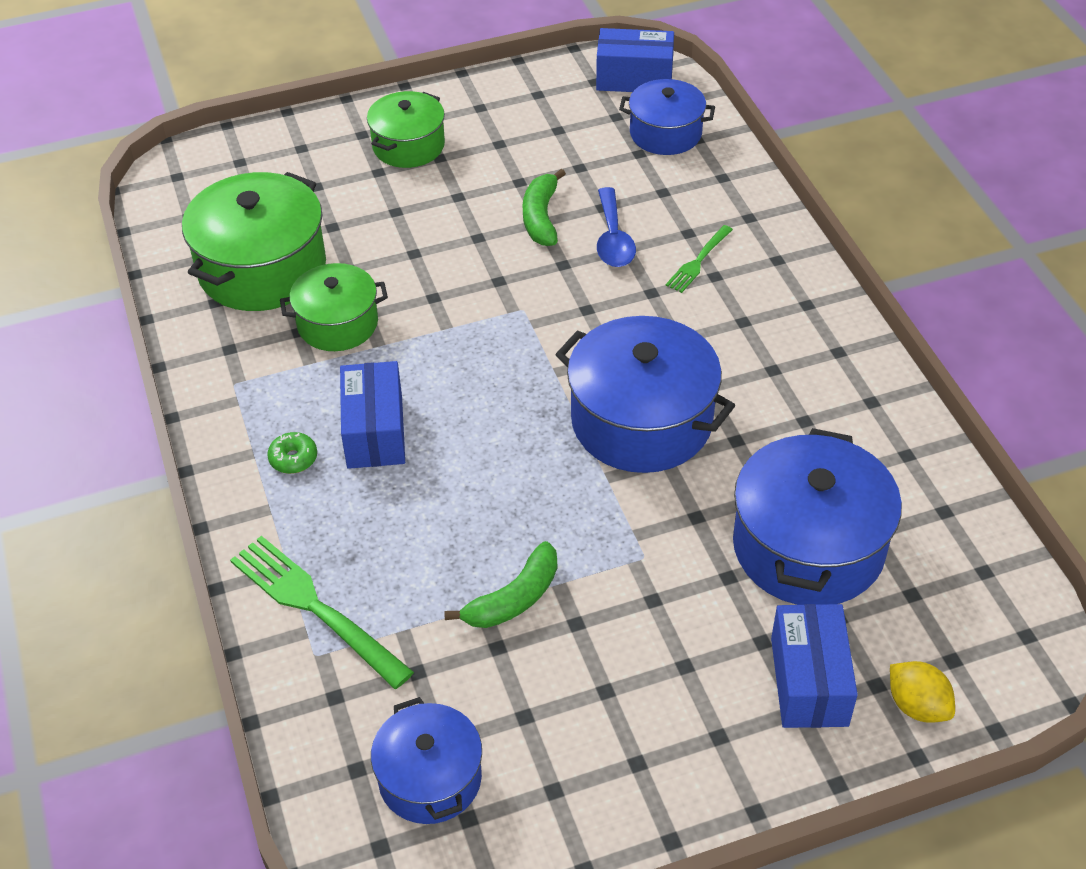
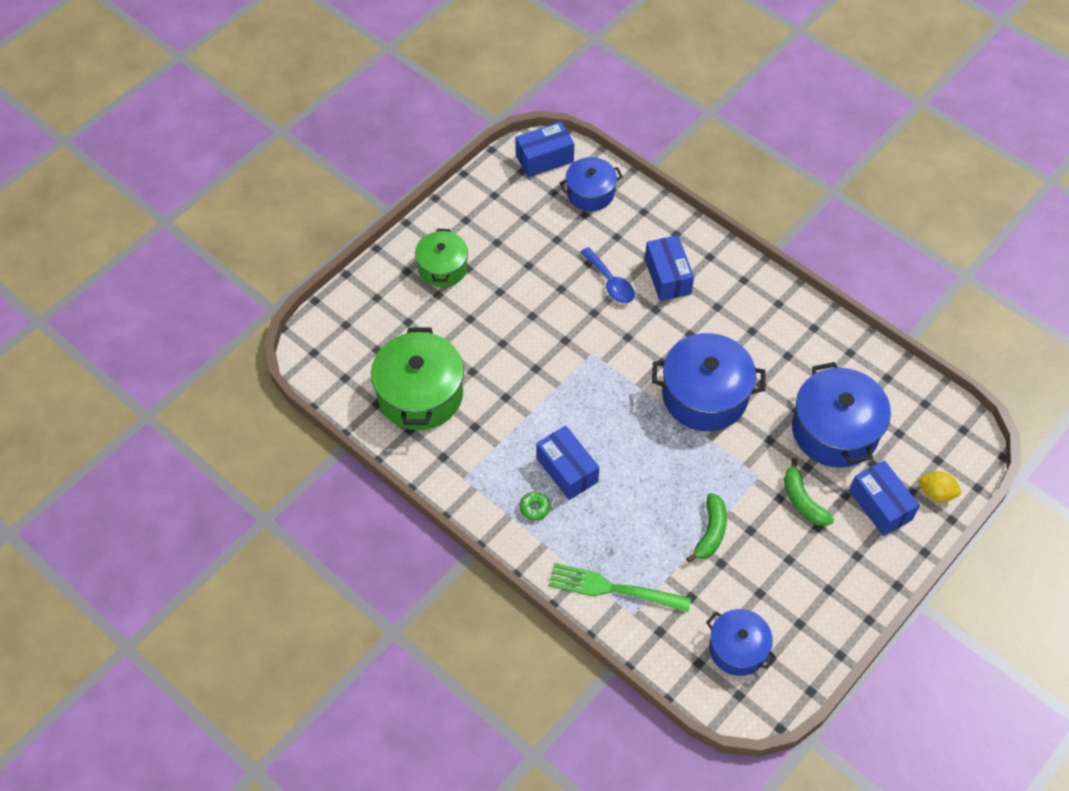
camera: 30 degrees left, 10 degrees up
green pot [280,263,388,351] -> none
green banana [523,169,566,246] -> green banana moved to [784,458,834,526]
green fork [666,225,733,293] -> blue box [645,235,694,301]

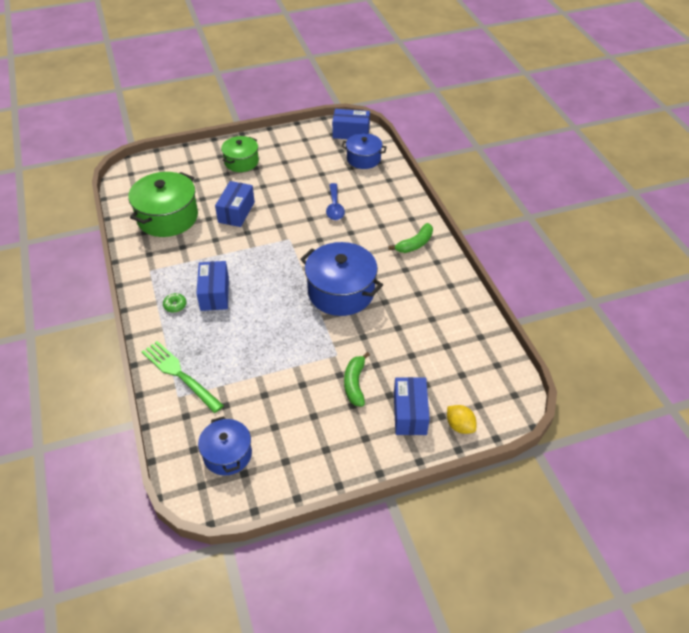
camera: 30 degrees right, 10 degrees down
blue box [645,235,694,301] -> blue box moved to [215,181,255,227]
green banana [686,493,727,563] -> green banana moved to [388,223,433,253]
blue pot [792,362,891,468] -> none

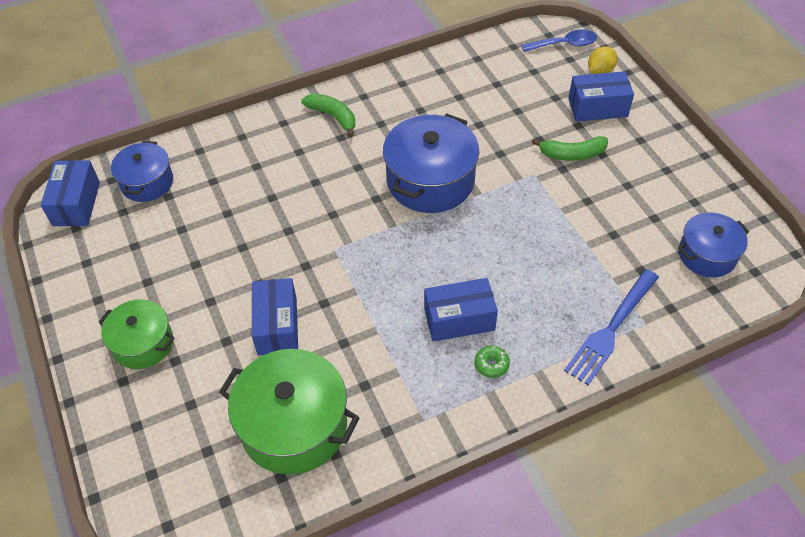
camera: 95 degrees left, 5 degrees up
green fork [142,341,224,413] -> blue fork [564,269,659,385]
blue box [215,181,255,227] -> blue box turned 75 degrees clockwise [252,278,298,356]
blue spoon [326,183,345,220] -> blue spoon moved to [522,29,597,52]

